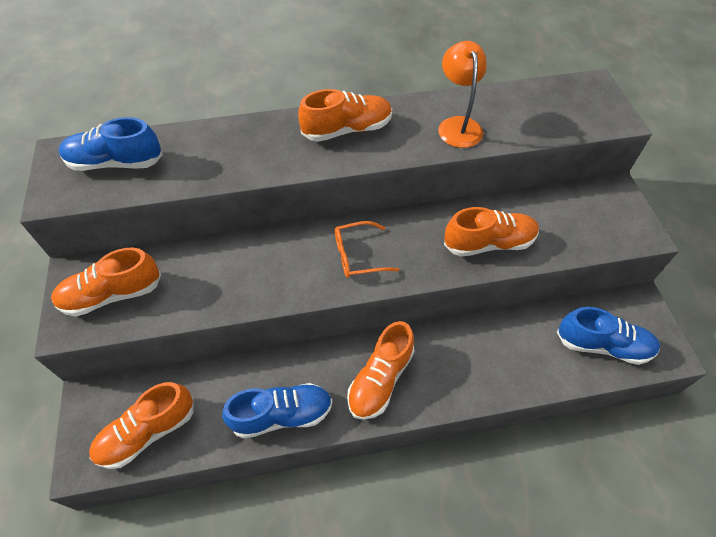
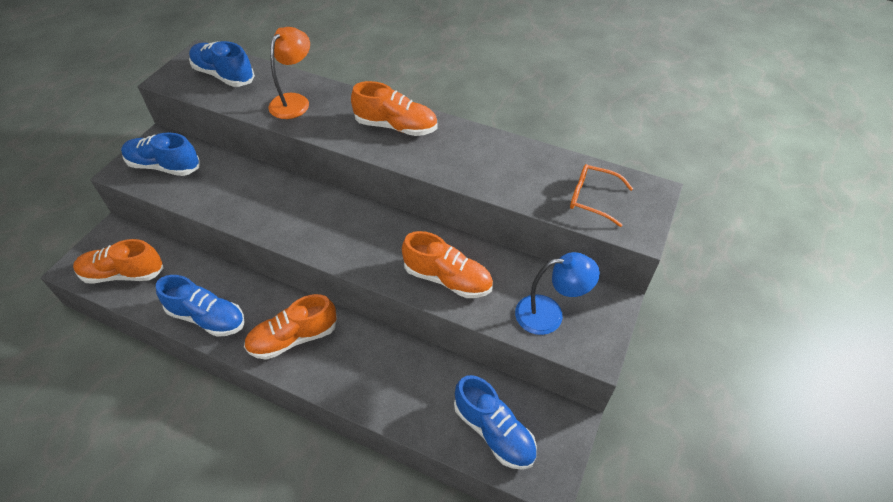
camera: 35 degrees right, 5 degrees down
orange shoe [51,248,161,317] -> blue shoe [121,132,200,176]
orange glasses [335,221,399,278] -> orange glasses moved to [570,164,633,227]
orange lamp [438,41,487,148] -> orange lamp moved to [269,27,310,119]
none -> blue lamp [515,252,600,335]

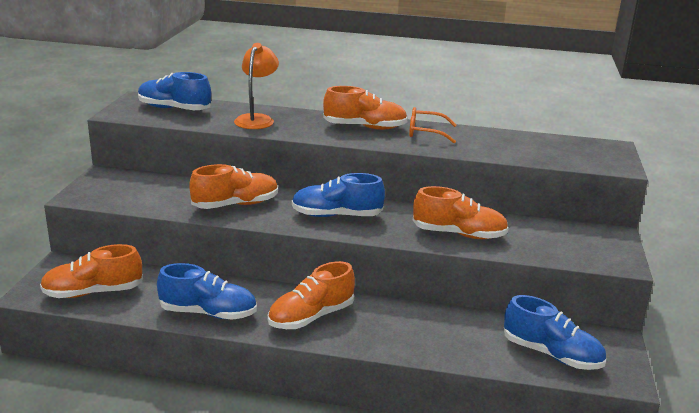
camera: 15 degrees left, 25 degrees down
blue shoe [121,132,200,176] -> blue shoe moved to [292,173,385,217]
blue lamp [515,252,600,335] -> none
orange glasses [570,164,633,227] -> orange glasses moved to [409,107,457,143]
none -> orange shoe [189,164,278,209]

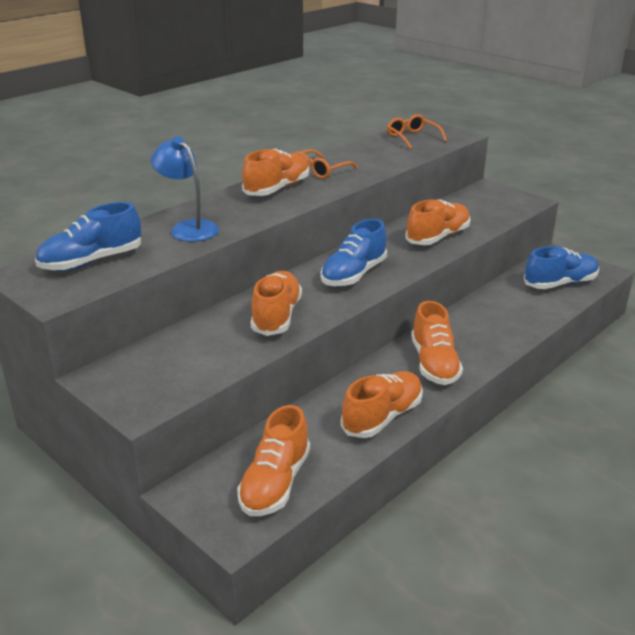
camera: 55 degrees left, 5 degrees up
blue shoe [157,263,257,320] -> orange shoe [341,371,423,438]
orange lamp [234,43,279,129] -> blue lamp [151,137,219,242]
none -> orange glasses [387,114,447,149]

